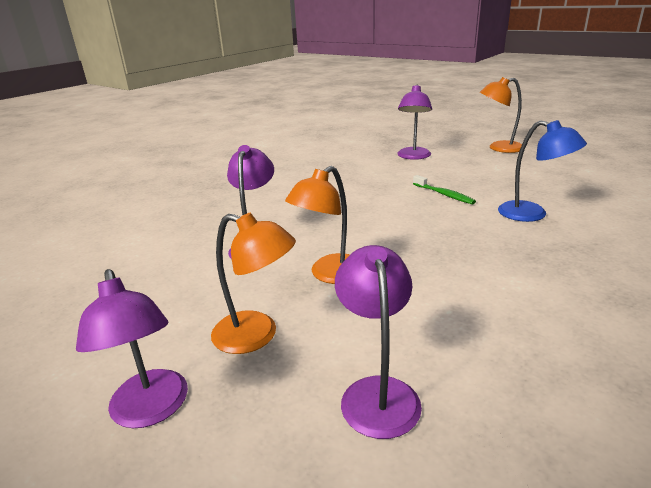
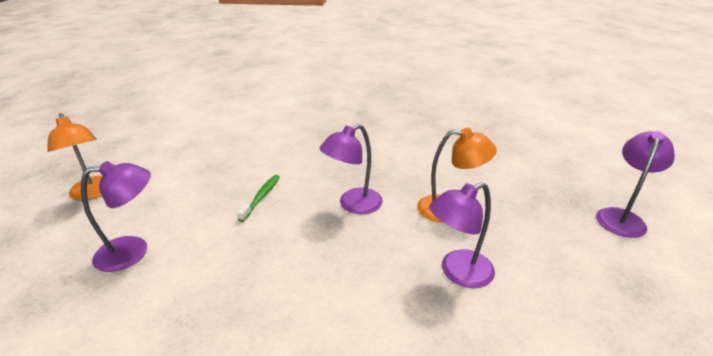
camera: 125 degrees left, 5 degrees up
orange lamp [211,213,296,354] -> none
purple lamp [335,245,422,439] -> purple lamp moved to [320,124,383,214]
blue lamp [498,120,587,222] -> none

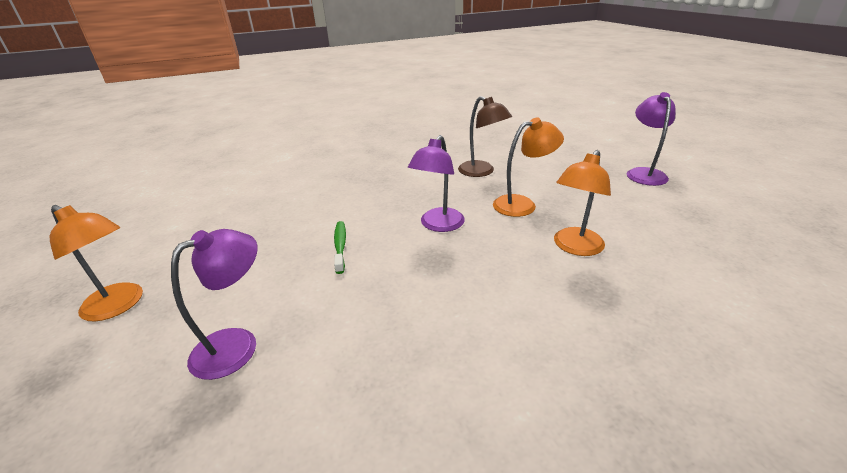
camera: 25 degrees left, 0 degrees up
purple lamp [429,182,495,288] -> orange lamp [554,150,611,256]
none -> brown lamp [458,96,512,177]

